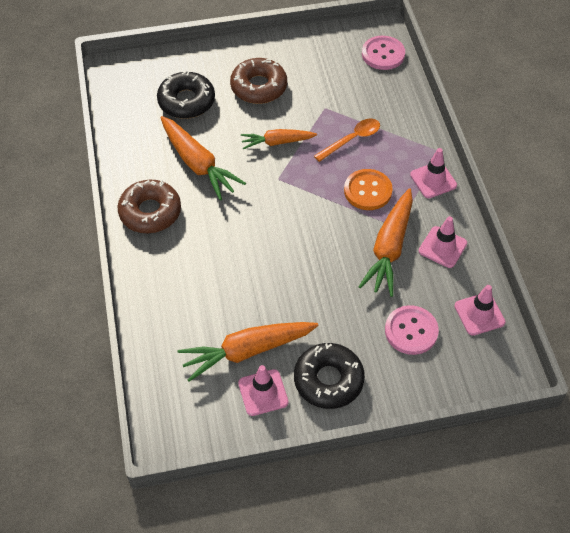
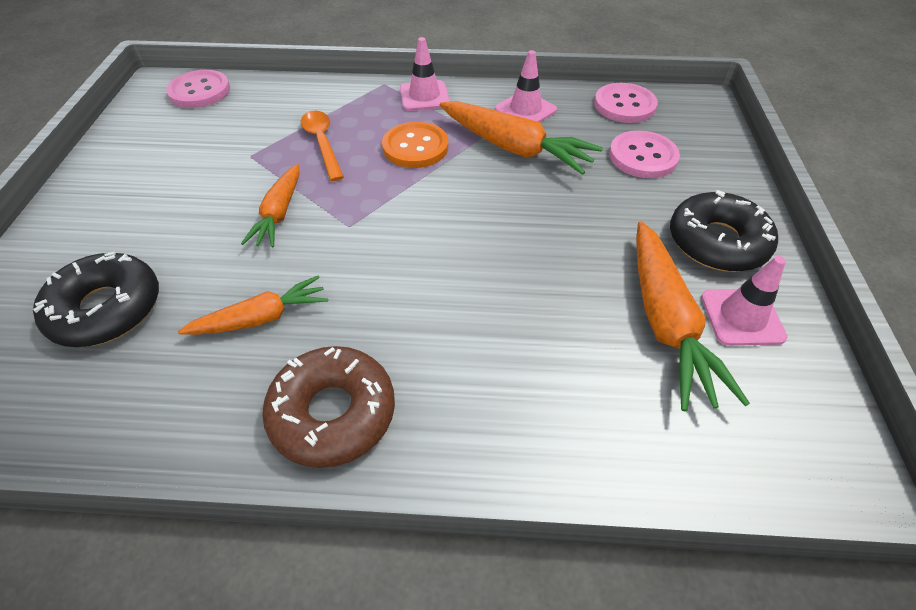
camera: 75 degrees left, 5 degrees down
orange carrot [160,116,246,200] -> orange carrot [178,275,328,335], size x0.62
brown donut [230,58,287,104] -> none
pink traffic cone [454,285,506,336] -> pink button [594,83,658,123]

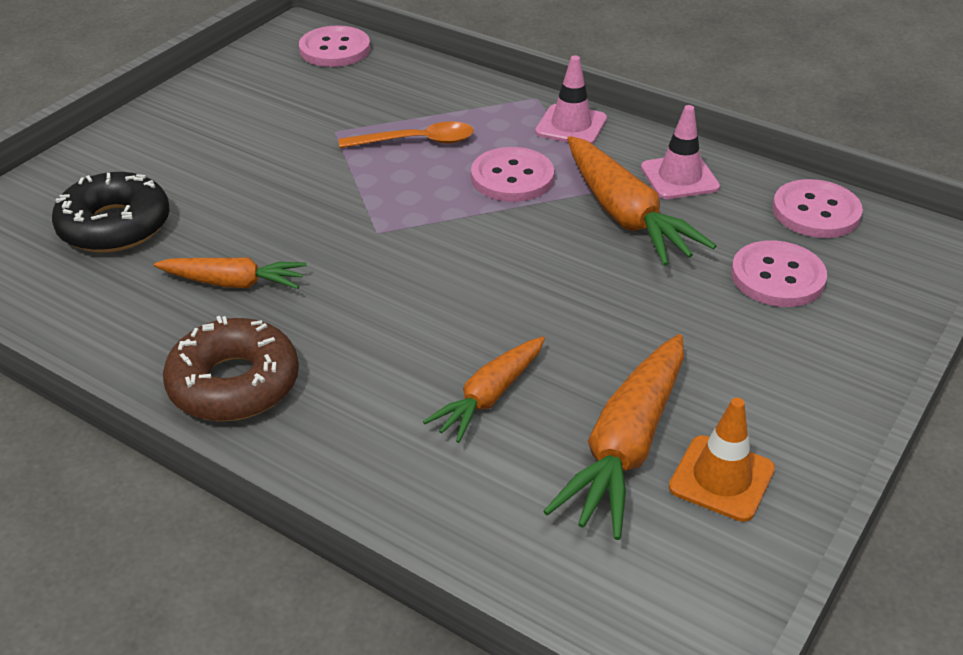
camera: 30 degrees right, 10 degrees down
orange carrot [241,164,300,248] -> orange carrot moved to [423,337,545,443]
orange spoon [300,111,344,181] -> orange spoon turned 75 degrees clockwise [339,121,474,148]
orange button [382,122,448,168] -> pink button [471,147,554,202]
black donut [670,190,778,272] -> none
pink traffic cone [701,256,787,346] -> orange traffic cone [669,398,775,522]

